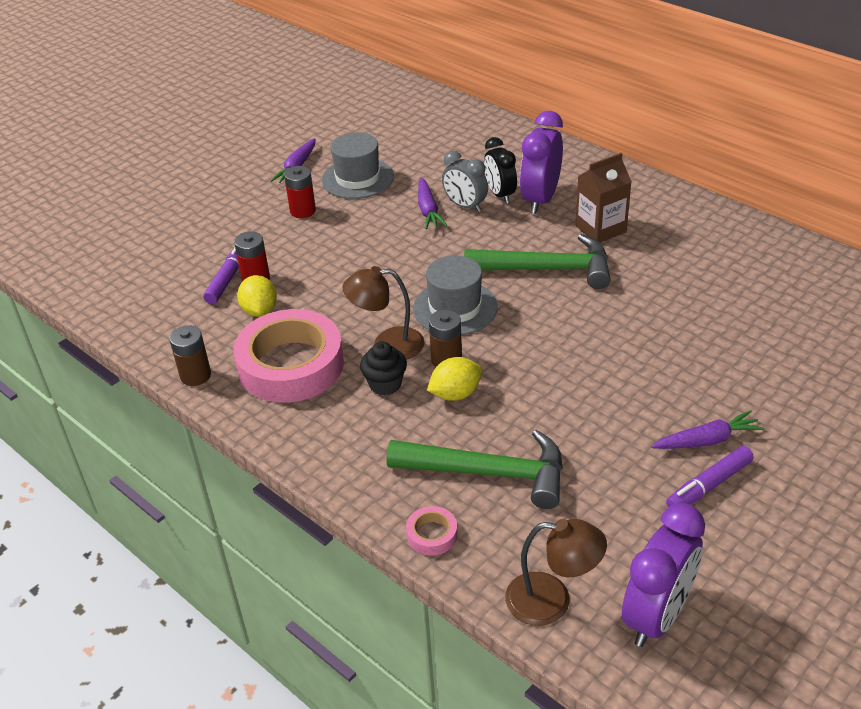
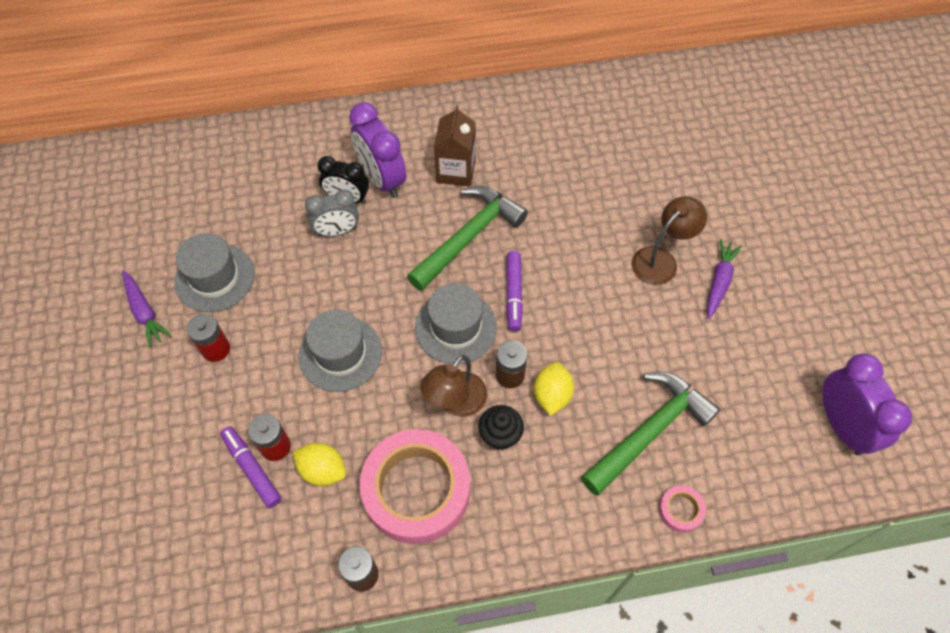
camera: 55 degrees left, 20 degrees up
purple carrot [418,177,447,230] -> none
brown lamp [505,519,607,626] -> brown lamp moved to [632,196,707,285]
purple marker [666,446,754,508] -> purple marker moved to [506,251,523,331]
none -> grey hat [299,310,382,392]

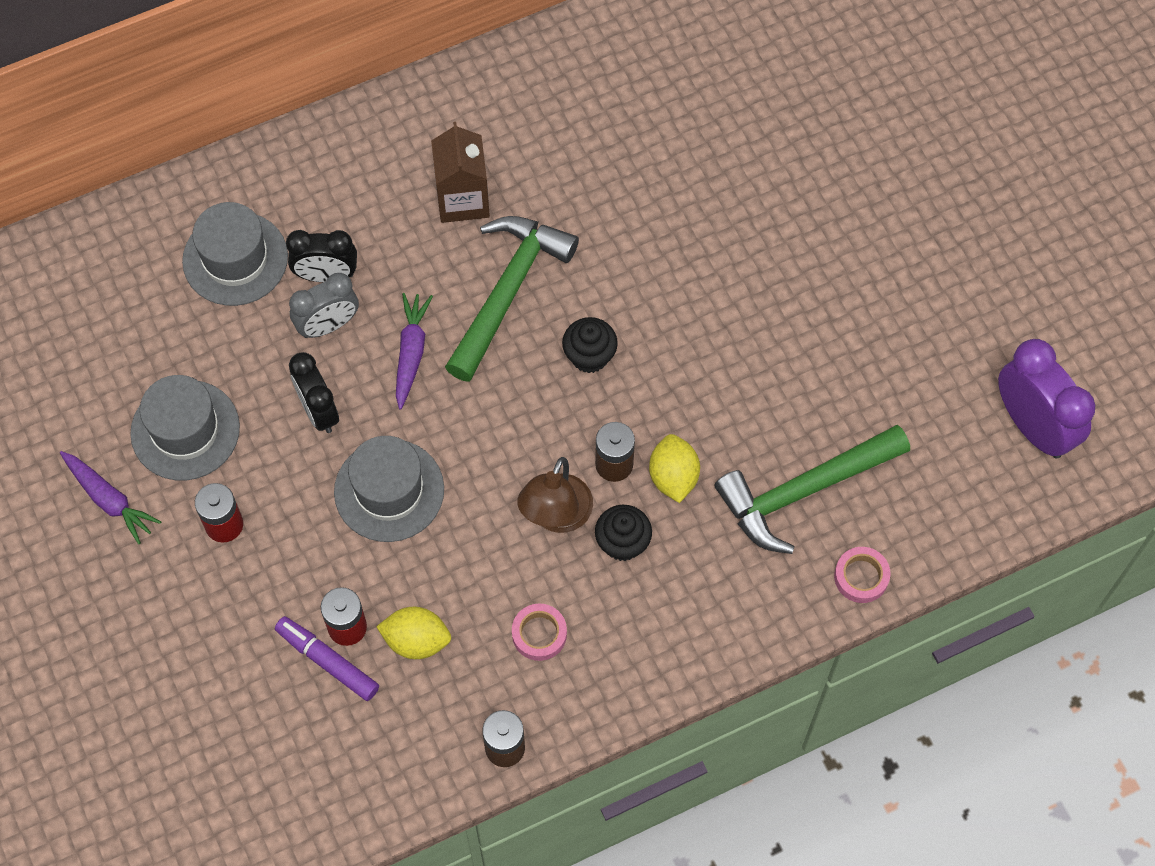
camera: 15 degrees left, 5 degrees up
purple clock [349,102,407,198] -> none
pink tape [360,429,470,544] -> pink tape [512,604,567,661], size x0.41
grey hat [415,283,497,364] -> grey hat moved to [182,202,288,306]
purple marker [506,251,523,331] -> black cupcake [562,317,618,373]
green hammer [581,372,720,496] -> green hammer turned 150 degrees counterclockwise [715,425,910,554]
brown lamp [632,196,707,285] -> none
purple carrot [707,239,742,319] -> purple carrot moved to [396,293,433,409]
none -> black clock [289,352,339,433]

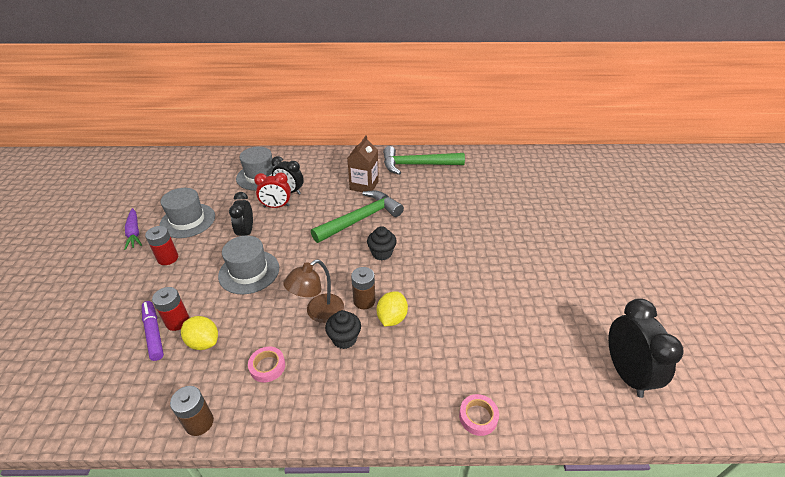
camera: 25 degrees right, 25 degrees down
grey clock [289,273,359,338] -> red clock [254,172,291,208]
purple carrot [396,293,433,409] -> none
green hammer [715,425,910,554] -> green hammer moved to [383,146,465,175]
purple clock [998,339,1096,458] -> black clock [608,298,684,398]

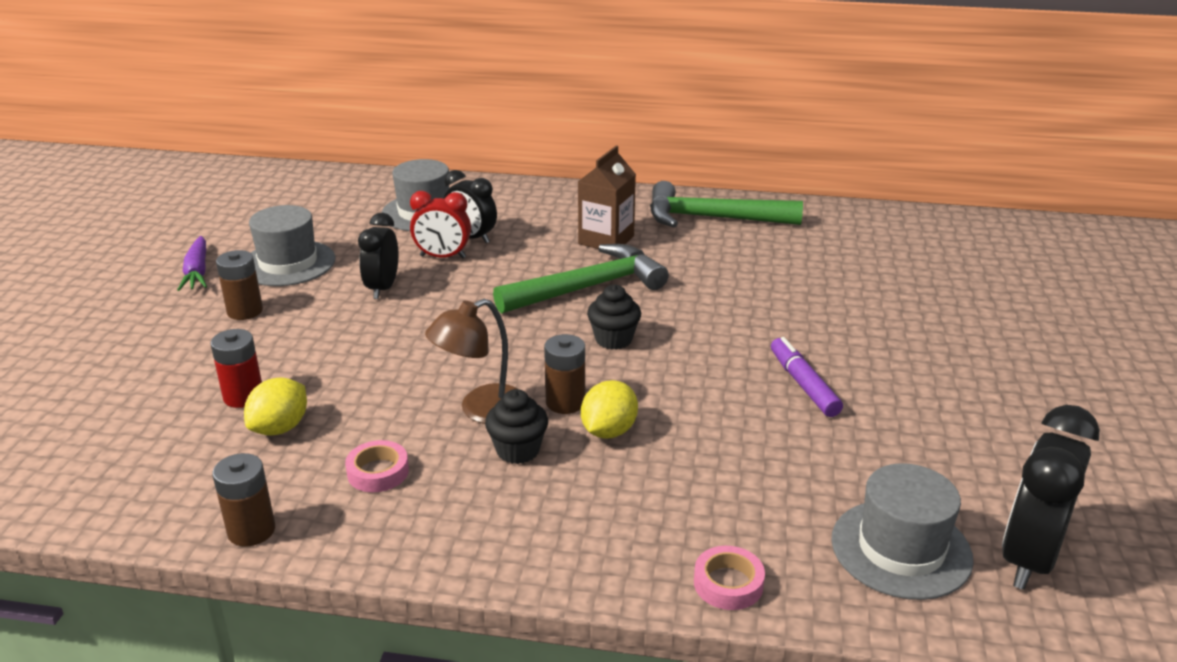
camera: 10 degrees right, 10 degrees down
purple marker [142,301,164,361] -> purple marker moved to [771,337,843,417]
red battery [145,226,178,265] -> brown battery [216,250,263,320]
yellow lemon [181,316,218,350] -> yellow lemon turned 75 degrees clockwise [244,377,307,436]
grey hat [218,235,279,294] -> grey hat moved to [831,463,974,600]
black clock [608,298,684,398] -> black clock turned 150 degrees counterclockwise [1002,405,1100,590]

